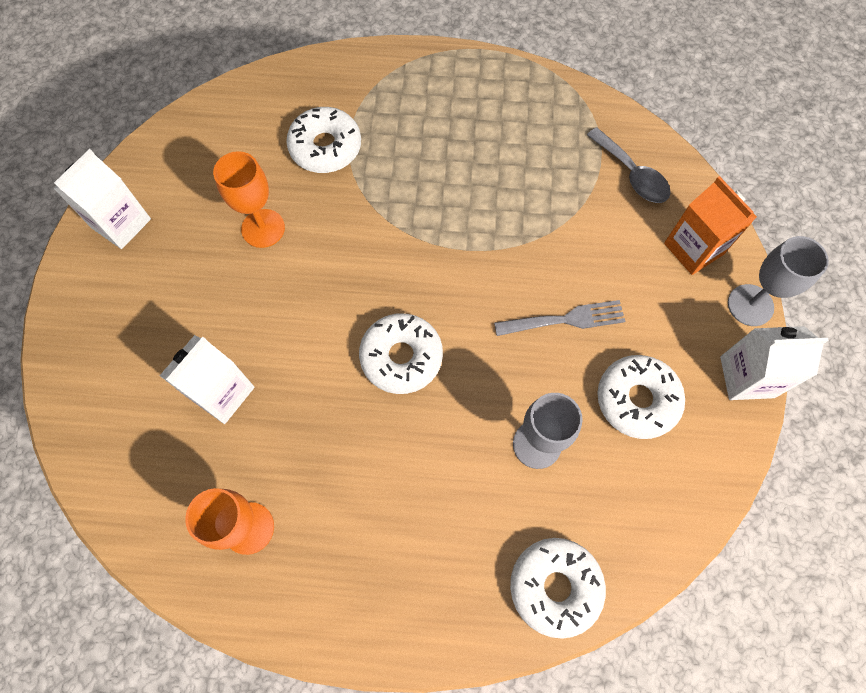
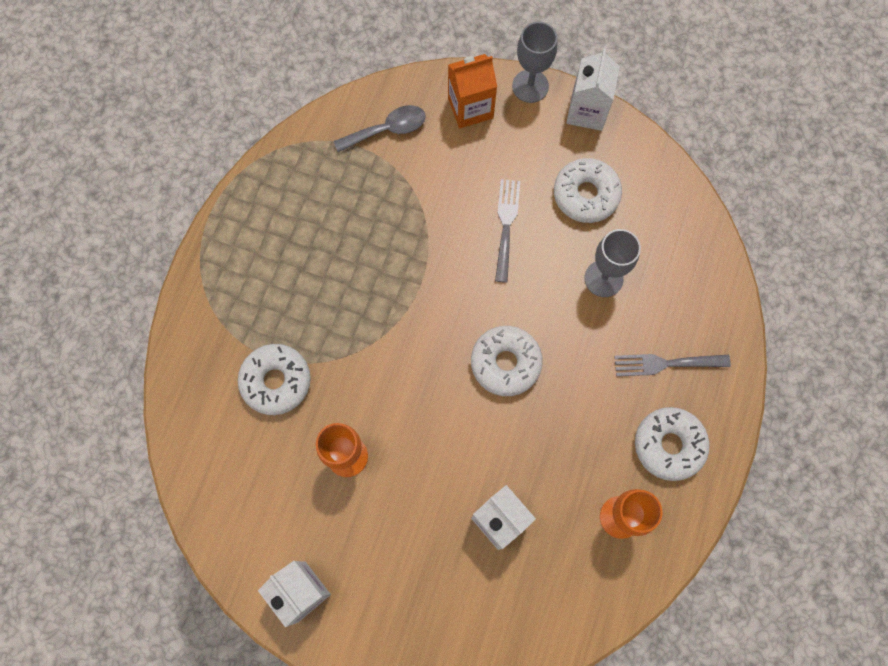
camera: 75 degrees left, 5 degrees up
white donut [510,538,606,639] -> white donut moved to [635,407,710,481]
none -> grey fork [614,354,731,376]

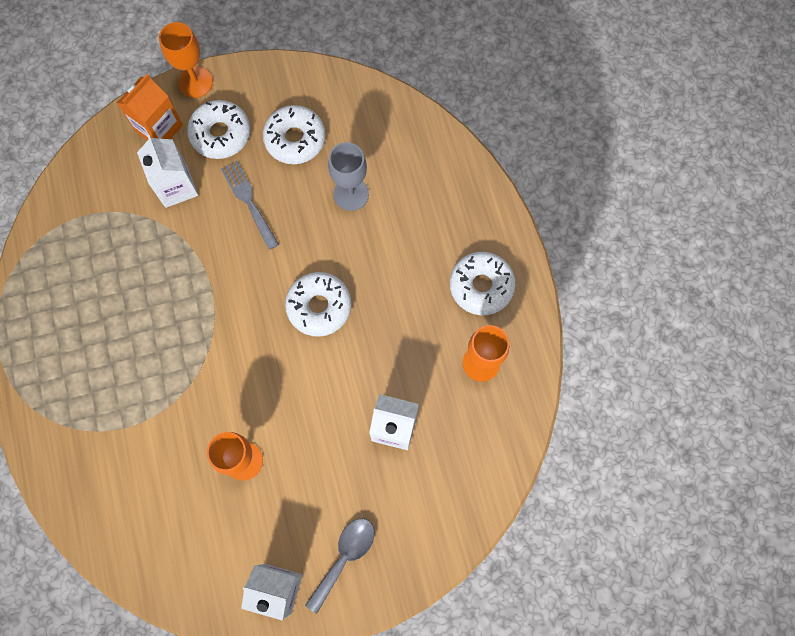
camera: 35 degrees left, 0 degrees up
white donut [238,344,311,415] -> white donut moved to [187,100,250,159]
grey spoon [334,105,426,152] -> grey spoon moved to [305,519,375,614]
grey goblet [512,22,557,103] -> orange goblet [159,22,213,98]
white carton [566,49,620,131] -> white carton moved to [137,135,198,208]
grey fork [614,354,731,376] -> none

